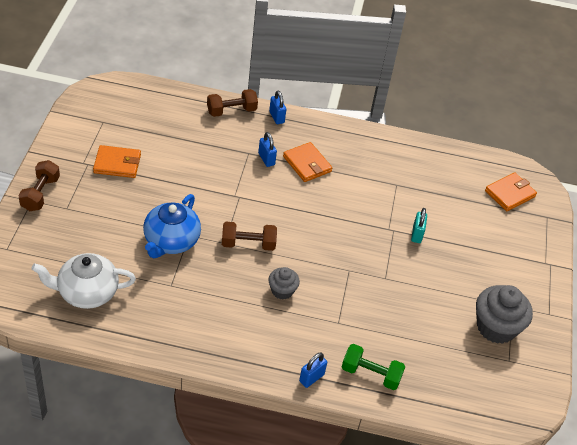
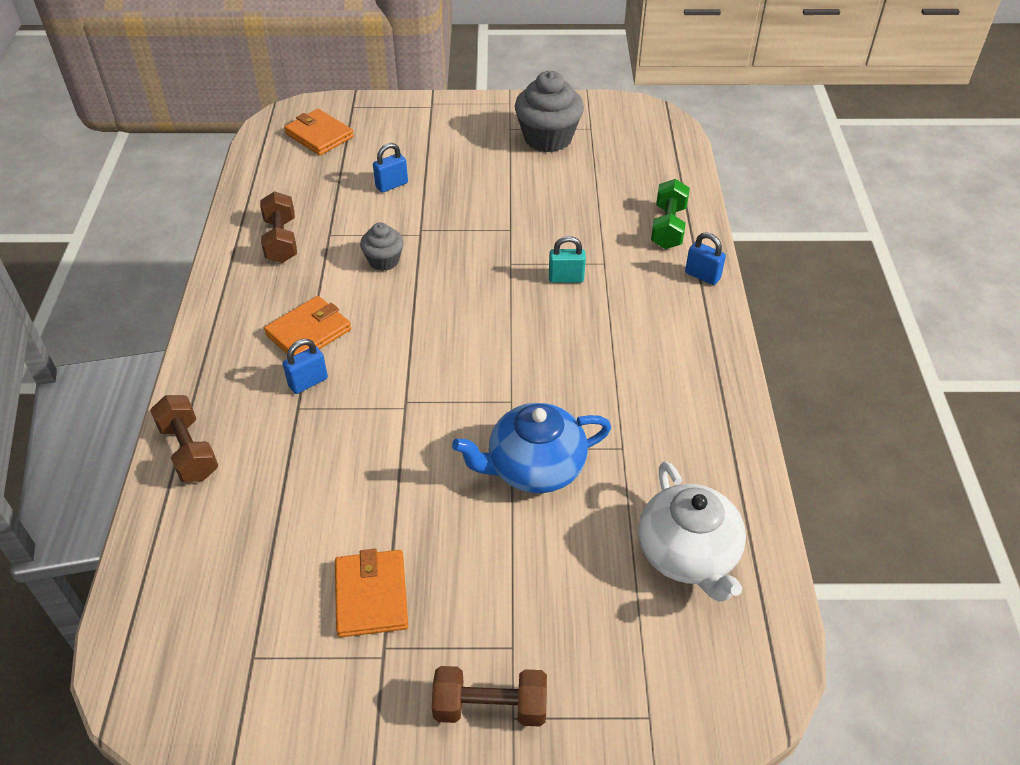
camera: 95 degrees left, 0 degrees up
blue teapot [143,194,201,258] -> blue teapot turned 150 degrees clockwise [452,403,611,493]
brown dumbbell [222,222,277,251] -> brown dumbbell moved to [260,191,297,263]
grey cupcake [268,267,300,299] -> grey cupcake moved to [360,222,404,271]
blue padlock [269,91,286,124] -> blue padlock moved to [373,143,408,193]
turquoise padlock [411,208,427,243] -> turquoise padlock moved to [549,236,586,283]

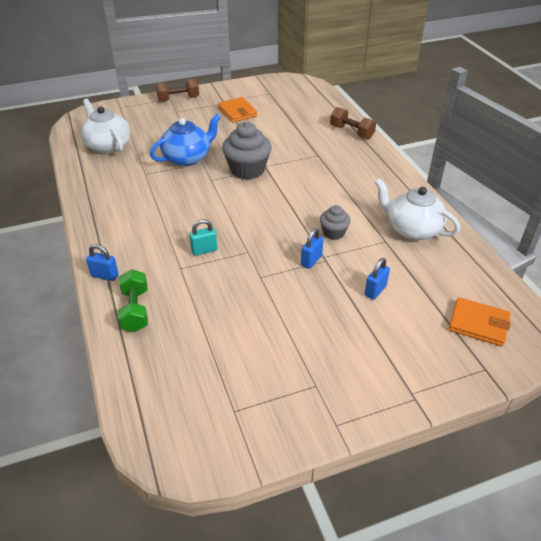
camera: 160 degrees right, 5 degrees down
brown dumbbell [260,191,297,263] -> white teapot [375,178,461,240]
orange wallet [264,296,351,355] -> none
blue padlock [283,339,328,394] -> blue padlock moved to [301,228,324,269]
grey cupcake [515,71,584,152] -> grey cupcake moved to [222,122,272,180]

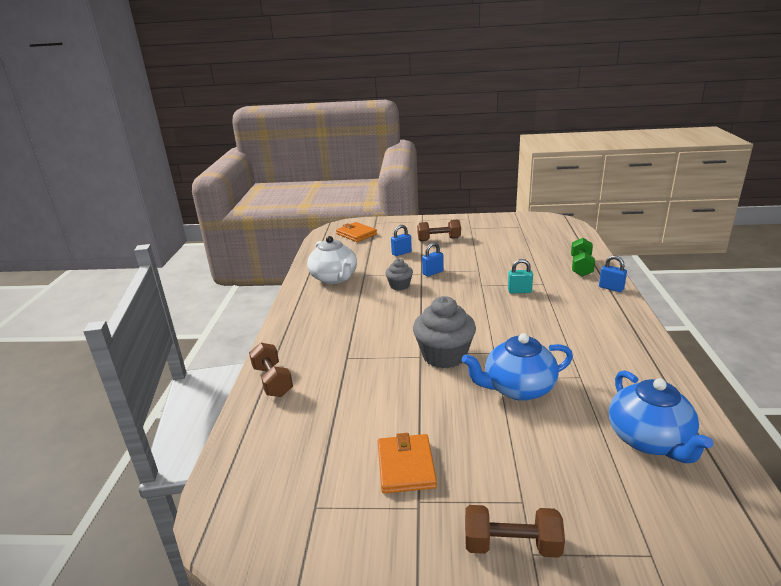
camera: 155 degrees left, 15 degrees down
white teapot [81,99,130,154] -> blue teapot [609,370,713,463]
none -> brown dumbbell [417,219,461,241]

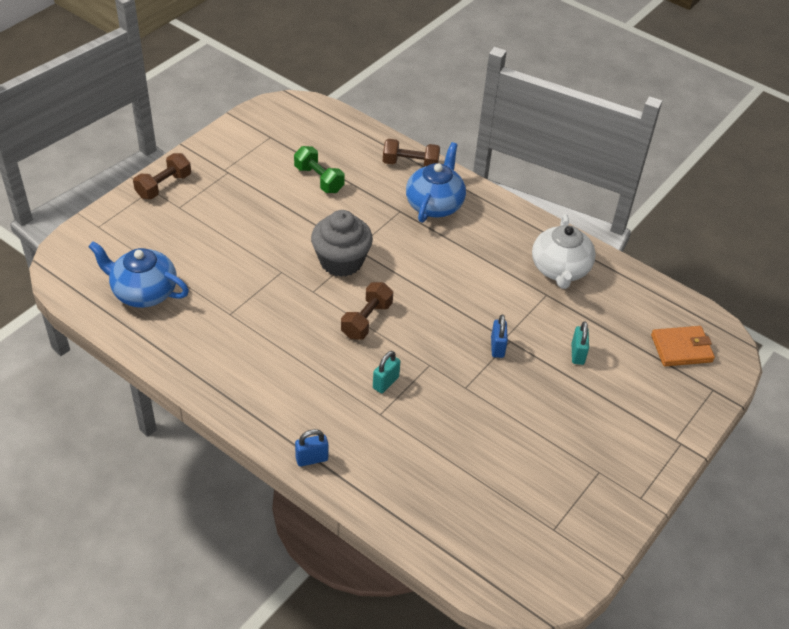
camera: 120 degrees right, 20 degrees up
white teapot [307,236,357,284] -> white teapot turned 90 degrees counterclockwise [532,214,596,289]
orange wallet [378,433,437,494] -> none
grey cupcake [385,258,413,290] -> none
blue padlock [391,225,412,256] -> turquoise padlock [572,321,589,365]
brown dumbbell [417,219,461,241] -> brown dumbbell moved to [341,282,393,340]
blue teapot [462,333,573,401] -> blue teapot moved to [406,142,466,223]
green dumbbell [571,238,595,277] -> green dumbbell moved to [294,146,345,193]

